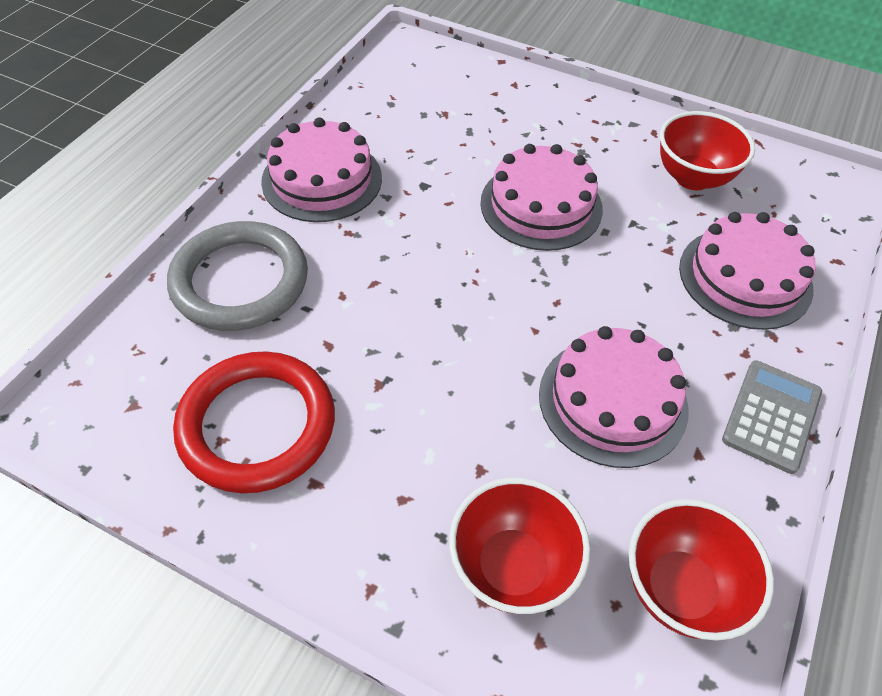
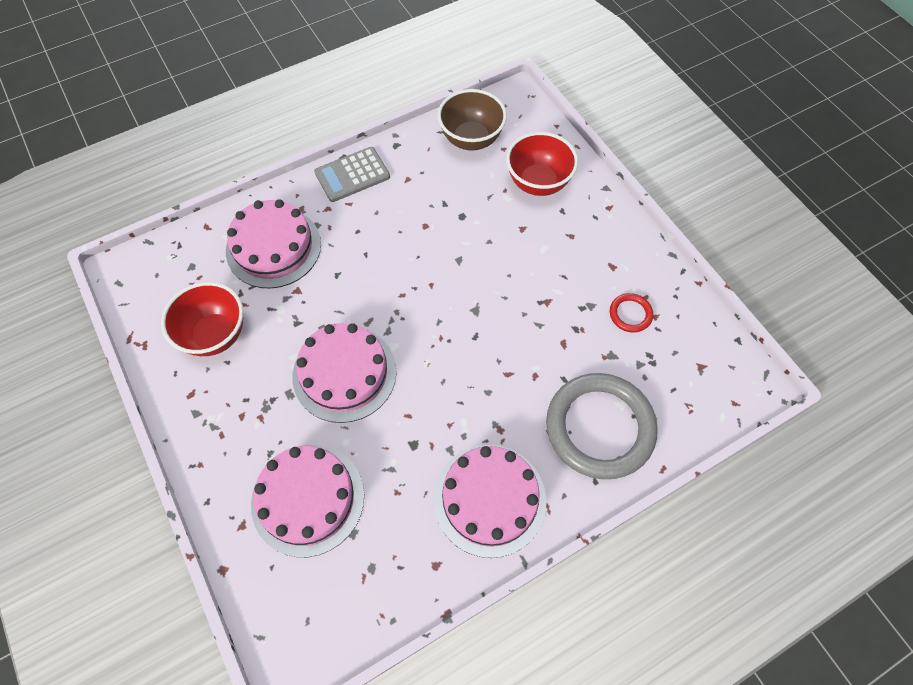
camera: 145 degrees left, 10 degrees up
red ring [173,351,335,494] -> red ring [610,293,653,332], size x0.43
pink cake [539,326,689,468] -> pink cake moved to [251,445,364,557]
red bowl [629,499,774,641] -> brown bowl [438,89,507,151]

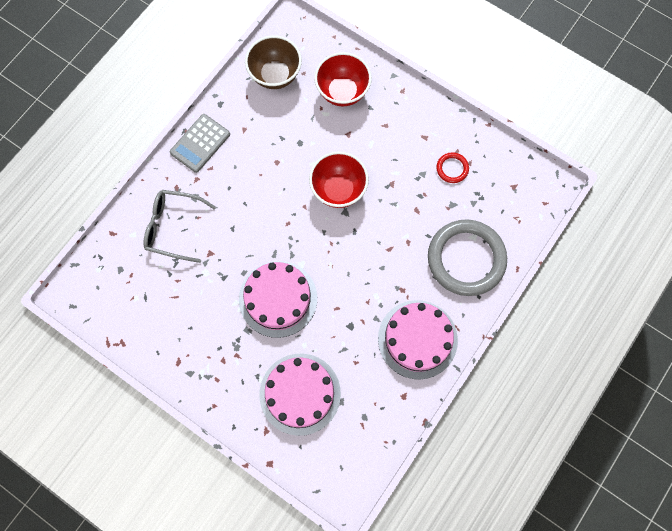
camera: 25 degrees left, 10 degrees up
red bowl [161,282,243,356] -> red bowl moved to [309,151,369,208]
pink cake [226,199,321,288] -> grey glasses [143,190,216,263]

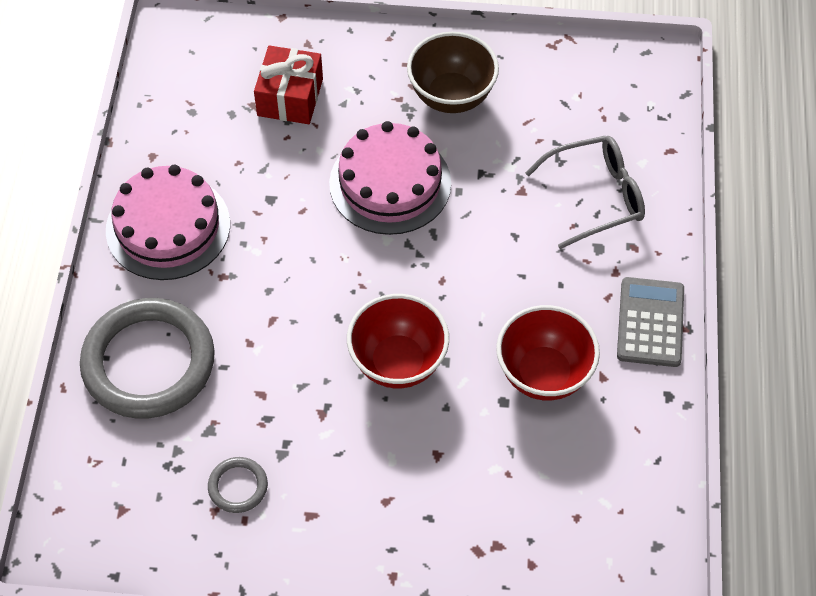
camera: 150 degrees right, 15 degrees down
brown bowl [245,35,302,89] -> brown bowl moved to [407,32,499,113]
pink cake [259,353,341,436] -> red gift [254,45,323,124]
red bowl [314,52,372,106] -> red bowl moved to [496,305,600,401]
red ring [436,152,469,183] -> grey ring [208,457,268,513]

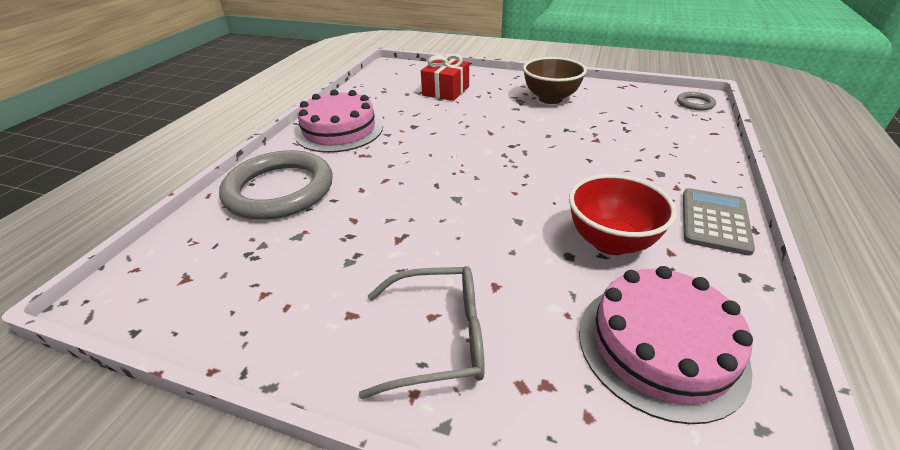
camera: 15 degrees right, 20 degrees down
grey ring [208,457,268,513] -> grey ring moved to [677,92,716,111]
pink cake [329,121,451,235] -> pink cake moved to [579,266,753,424]
red bowl [347,294,449,388] -> none
grey glasses [525,136,645,249] -> grey glasses moved to [359,266,485,399]

